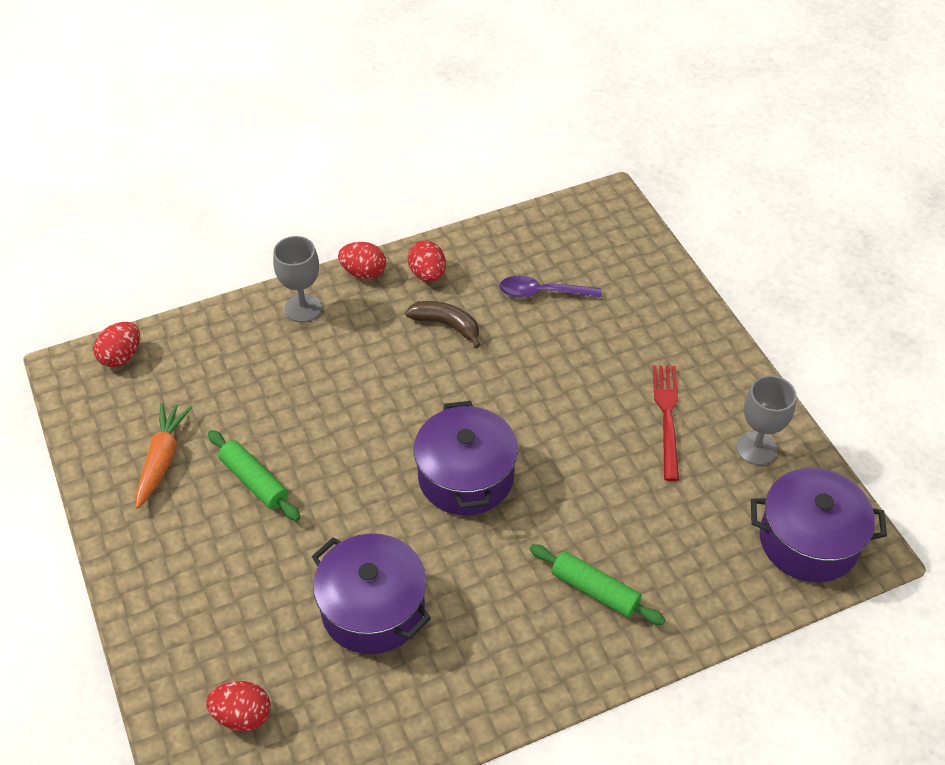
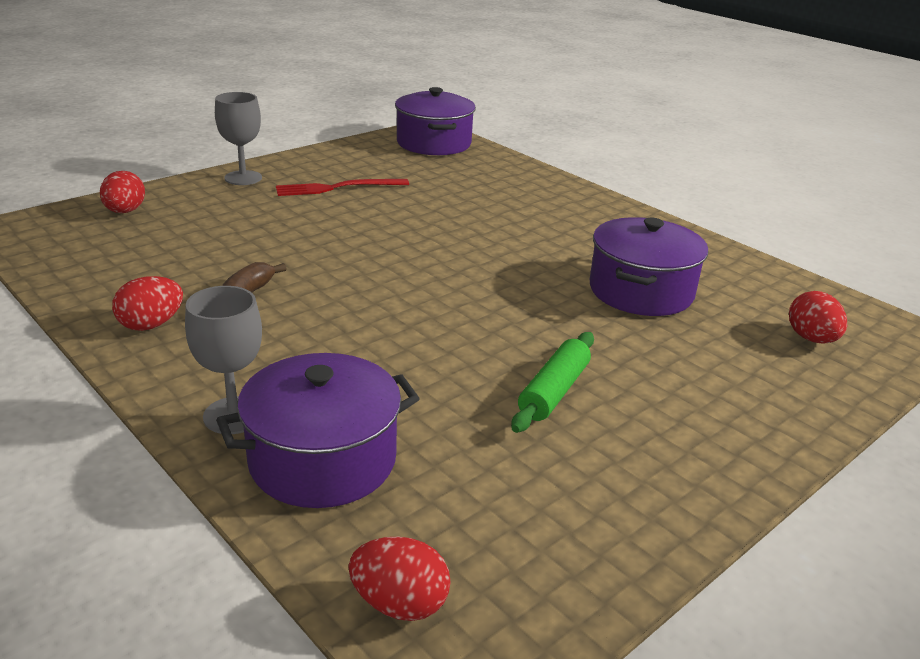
camera: 110 degrees left, 20 degrees down
orange carrot [135,403,192,509] -> none
red egg [338,242,386,280] -> red egg moved to [100,171,145,213]
purple pot [414,401,518,516] -> purple pot moved to [216,353,420,508]
purple spoon [499,275,602,298] -> none
green rolling pin [530,544,665,625] -> none
grey goblet [736,376,796,465] -> grey goblet moved to [215,92,262,185]

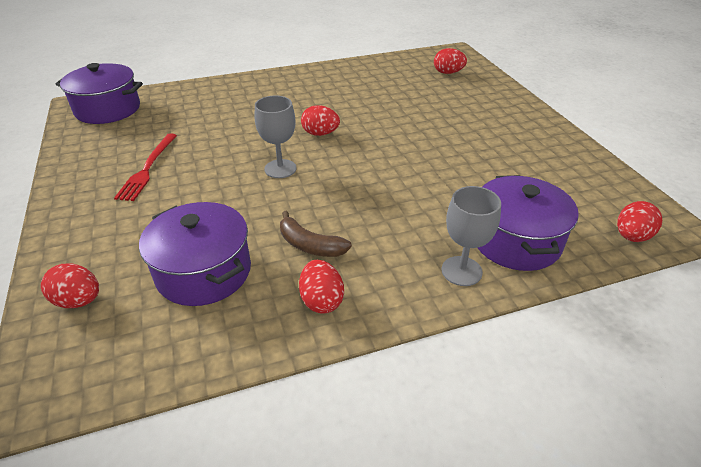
camera: 65 degrees left, 10 degrees up
grey goblet [215,92,262,185] -> grey goblet moved to [255,96,297,178]
green rolling pin [511,332,594,433] -> none
purple pot [590,217,709,316] -> purple pot moved to [139,202,251,306]
none -> red egg [301,105,340,136]

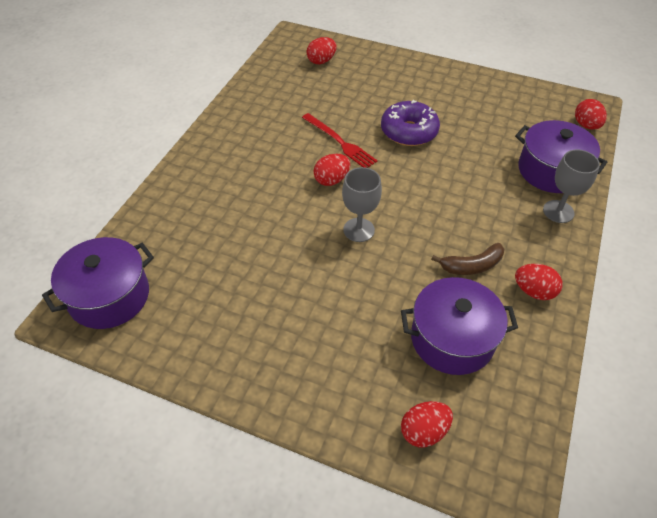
camera: 50 degrees left, 10 degrees up
red fork [114,133,177,201] -> red fork moved to [302,113,377,168]
none -> purple donut [381,100,440,146]

